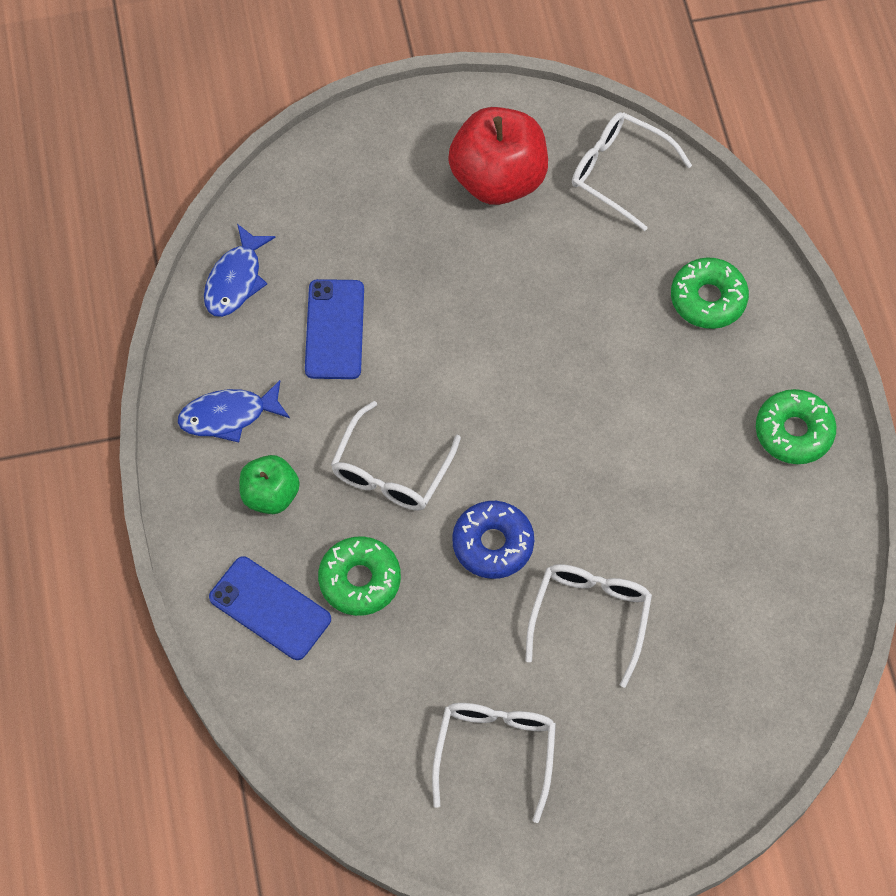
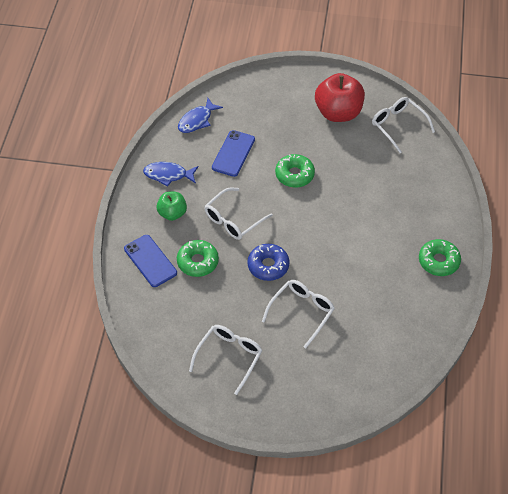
camera: 20 degrees right, 10 degrees down
green donut [671,258,749,329] -> green donut moved to [275,154,315,188]

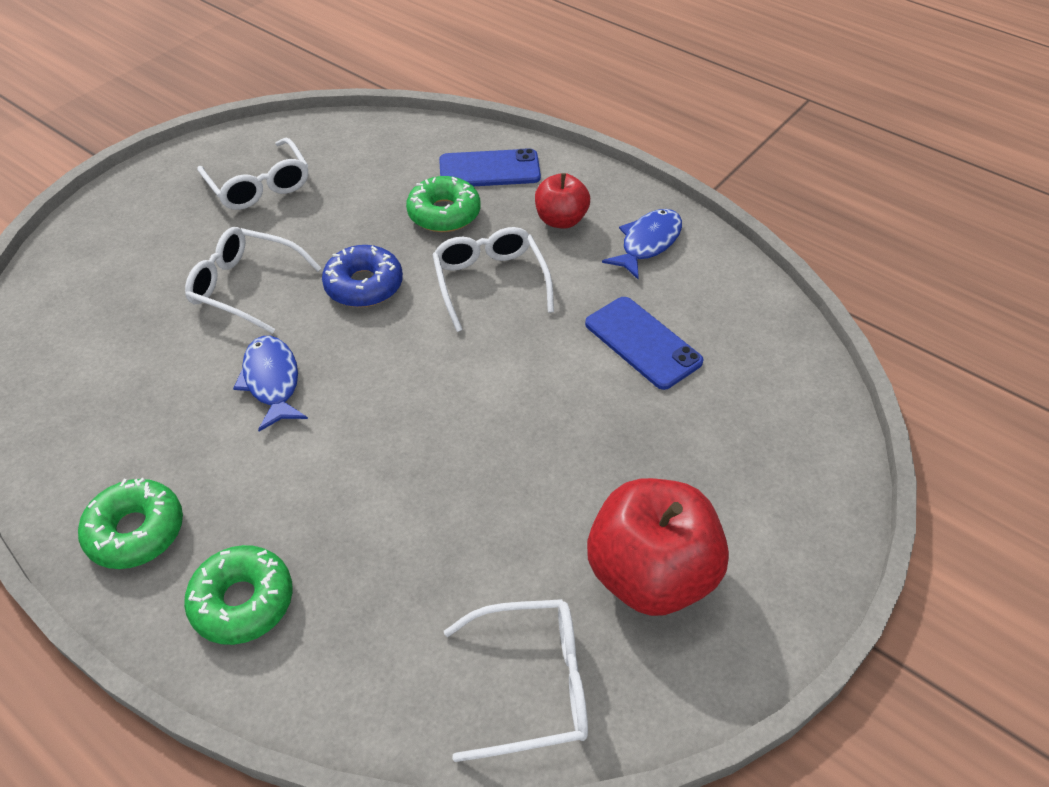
camera: 120 degrees right, 5 degrees down
green apple [156,192,187,221] -> red apple [535,173,590,229]
blue fish [178,98,223,133] -> blue fish moved to [233,336,308,431]
white glasses [262,280,335,348] -> white glasses turned 135 degrees clockwise [185,227,322,334]
green donut [275,154,315,188] -> green donut moved to [184,545,293,645]

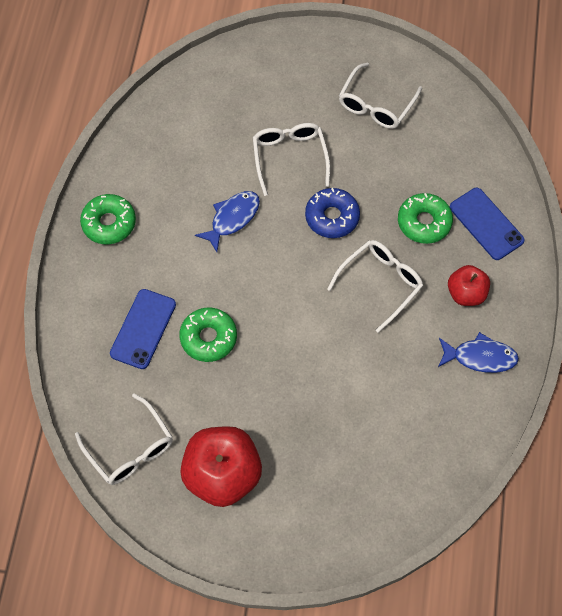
camera: 60 degrees right, 15 degrees up
green donut [184,545,293,645] -> green donut moved to [179,307,237,362]
blue phone [585,297,703,390] -> blue phone moved to [110,289,176,369]

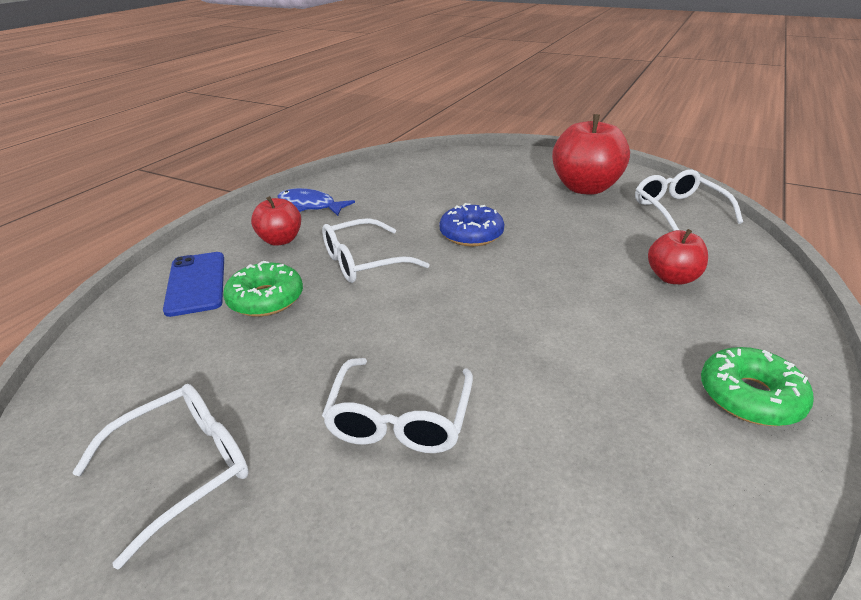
camera: 160 degrees left, 30 degrees down
blue phone [110,289,176,369] -> red apple [648,229,708,284]
green donut [179,307,237,362] -> none
blue fish [195,191,260,252] -> none
blue donut [305,188,360,238] -> blue donut moved to [439,203,504,246]

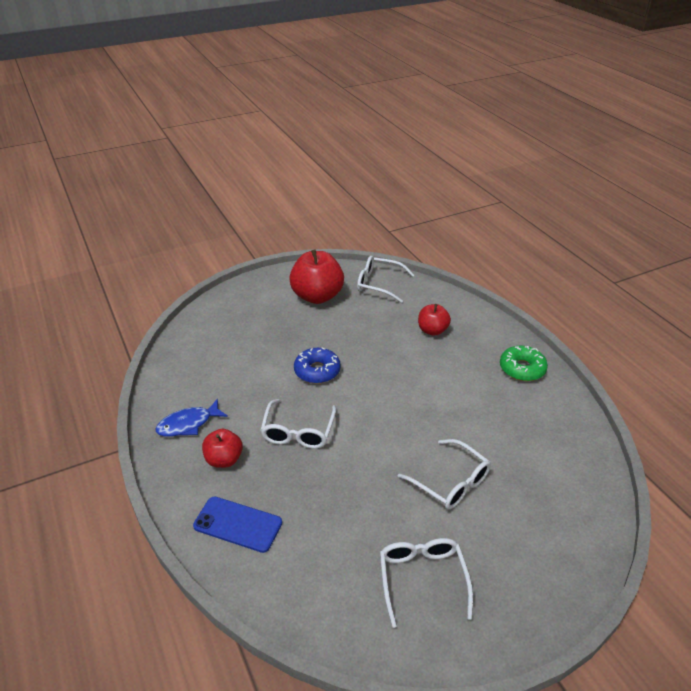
camera: 55 degrees left, 5 degrees up
green donut [223,261,303,317] -> none

